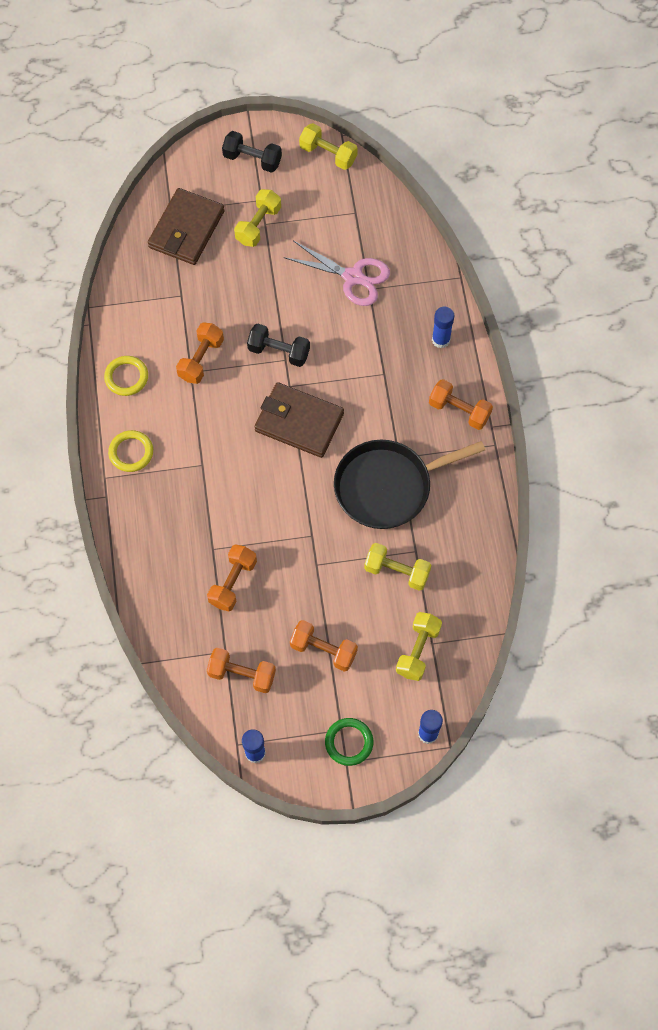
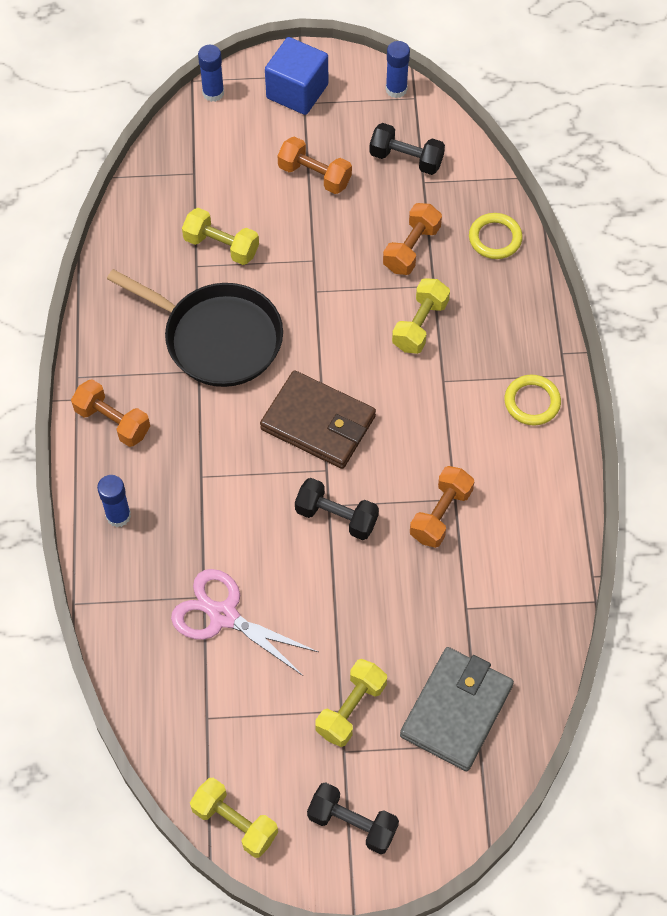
camera: 175 degrees left, 5 degrees down
yellow ring [104,356,148,396] -> yellow ring moved to [469,213,523,259]
brown wallet [148,188,225,265] -> grey wallet [400,647,514,771]
orange dumbbell [207,648,276,693] -> black dumbbell [369,123,445,175]
green ring [325,718,373,766] -> blue cube [265,37,328,115]
black pan [334,440,485,529] -> black pan turned 45 degrees clockwise [107,269,283,387]
yellow dumbbell [396,612,442,681] -> yellow dumbbell moved to [392,278,450,354]

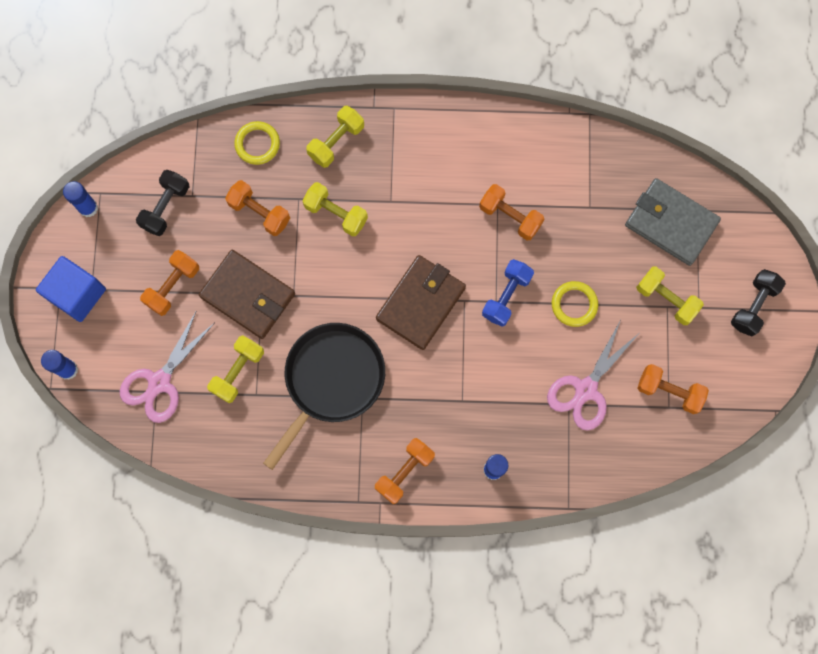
camera: 85 degrees left, 15 degrees up
yellow dumbbell [190,778,278,858] -> yellow dumbbell moved to [306,106,364,168]
black dumbbell [295,478,379,540] -> blue dumbbell [482,259,534,327]
yellow ring [504,375,561,426] -> yellow ring moved to [552,281,598,327]
none -> pink scissors [120,312,214,423]
none -> brown wallet [199,250,295,339]
none -> orange dumbbell [638,364,709,414]

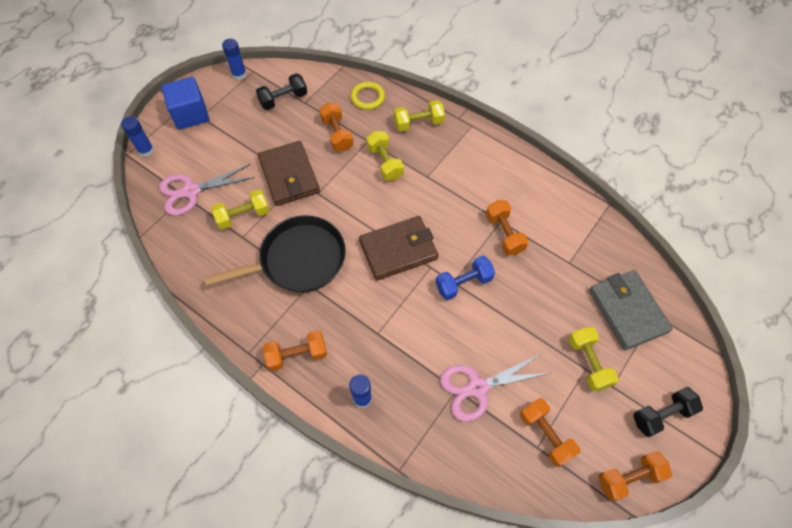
camera: 35 degrees right, 15 degrees down
orange dumbbell [140,250,199,316] -> orange dumbbell moved to [598,451,672,501]
yellow ring [552,281,598,327] -> none

